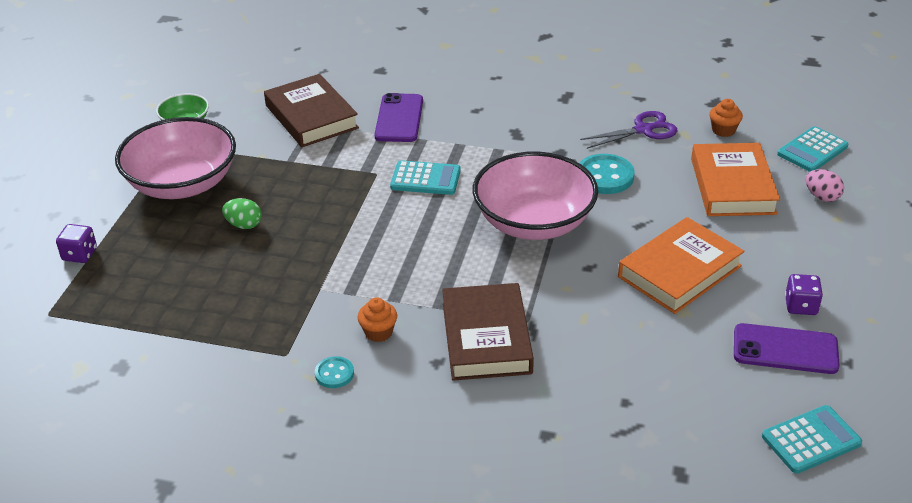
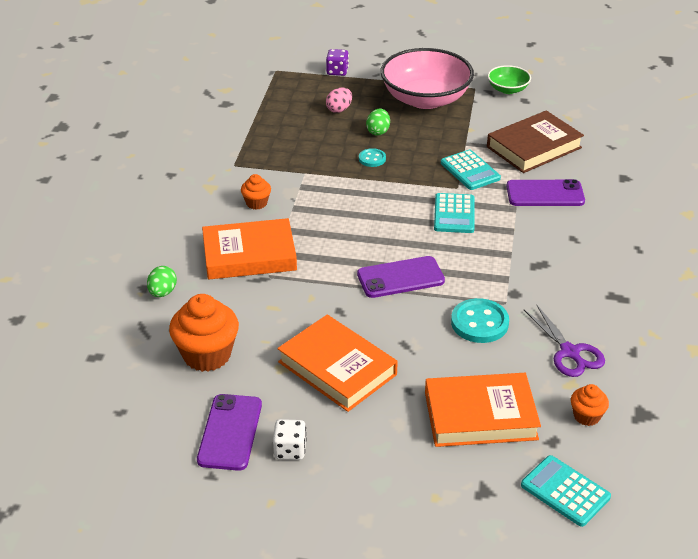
camera: 85 degrees right, 0 degrees up
turquoise button [315,356,354,388] -> turquoise button moved to [359,148,386,167]
brown book [442,283,534,381] -> orange book [202,218,297,280]
pink bowl [473,152,598,240] -> purple phone [357,256,445,298]
turquoise calculator [762,405,862,474] -> turquoise calculator moved to [441,150,501,190]
purple dice [785,274,823,315] -> white dice [273,419,307,460]
pink egg [806,169,844,202] -> pink egg moved to [326,88,352,113]
none -> green egg [147,266,177,297]
none -> orange cupcake [169,294,239,372]

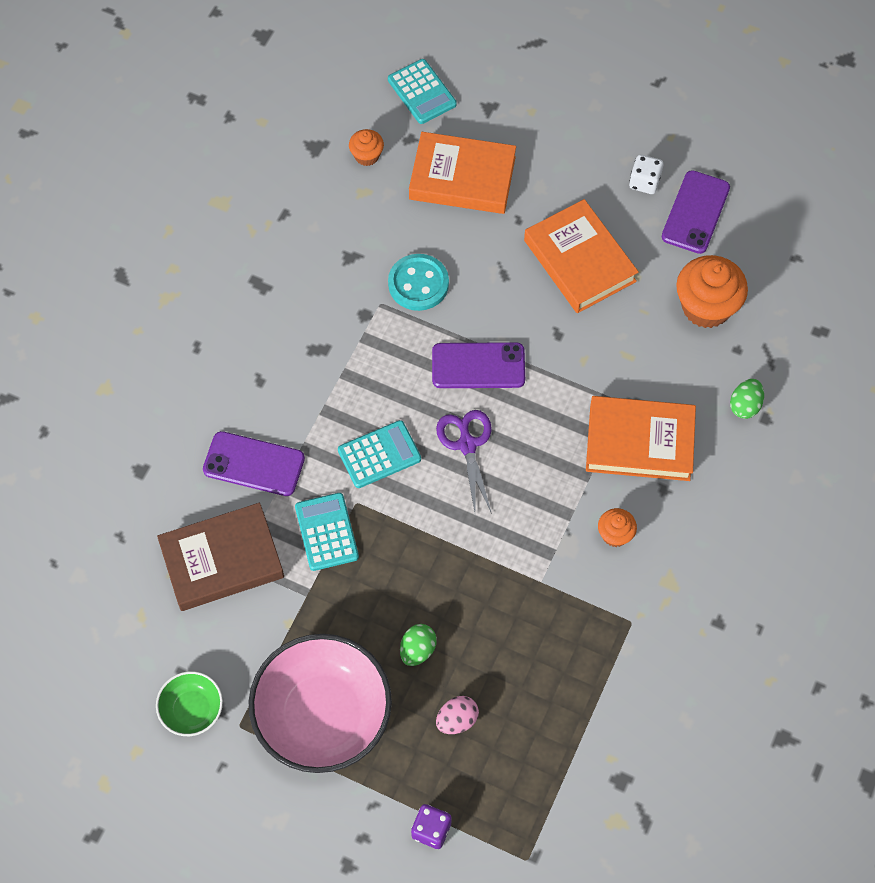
camera: 165 degrees left, 25 degrees up
turquoise button [359,148,386,167] -> none
turquoise calculator [434,193,475,233] -> turquoise calculator turned 45 degrees clockwise [338,420,421,488]
purple scissors [524,304,605,377] -> purple scissors moved to [436,410,492,514]

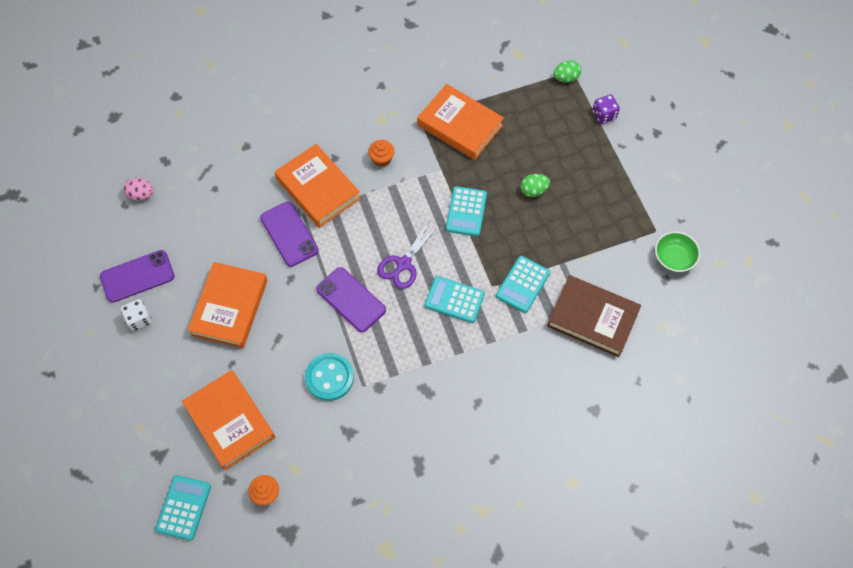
camera: 135 degrees left, 0 degrees up
purple phone [203,431,305,496] -> purple phone moved to [260,202,319,267]
pink bowl [248,634,392,773] -> none
pink egg [436,696,479,734] -> pink egg moved to [124,178,154,200]
orange cupcake [676,255,748,328] -> none
green egg [730,379,764,419] -> green egg moved to [553,60,581,82]
none -> orange book [417,84,504,160]
none -> turquoise calculator [446,186,487,236]

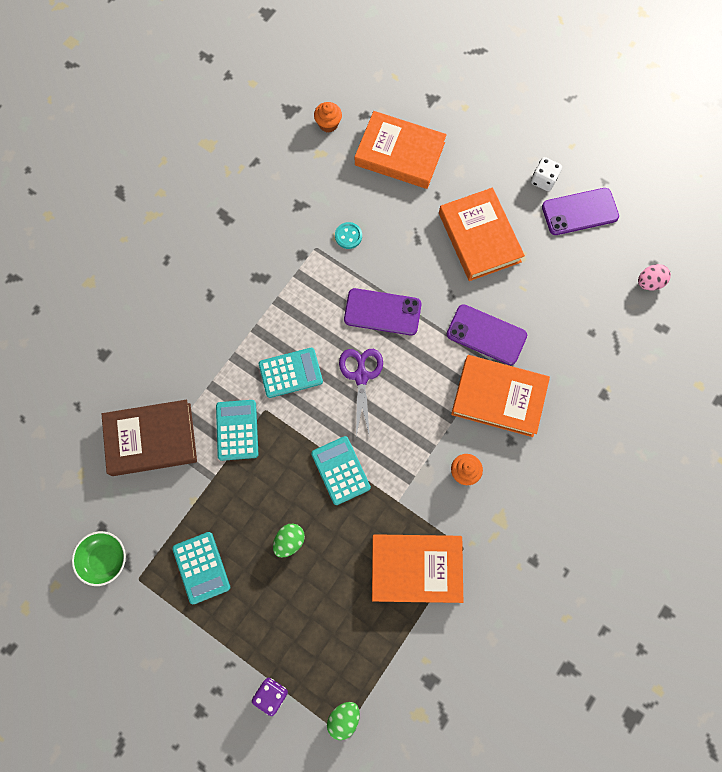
camera: 145 degrees right, 10 degrees up
purple phone [100,250,175,303] -> purple phone turned 45 degrees clockwise [542,188,619,235]
turquoise calculator [155,475,211,541] -> turquoise calculator moved to [172,532,230,604]
turquoise button [305,353,354,401] -> turquoise button [335,222,362,249], size x0.57

